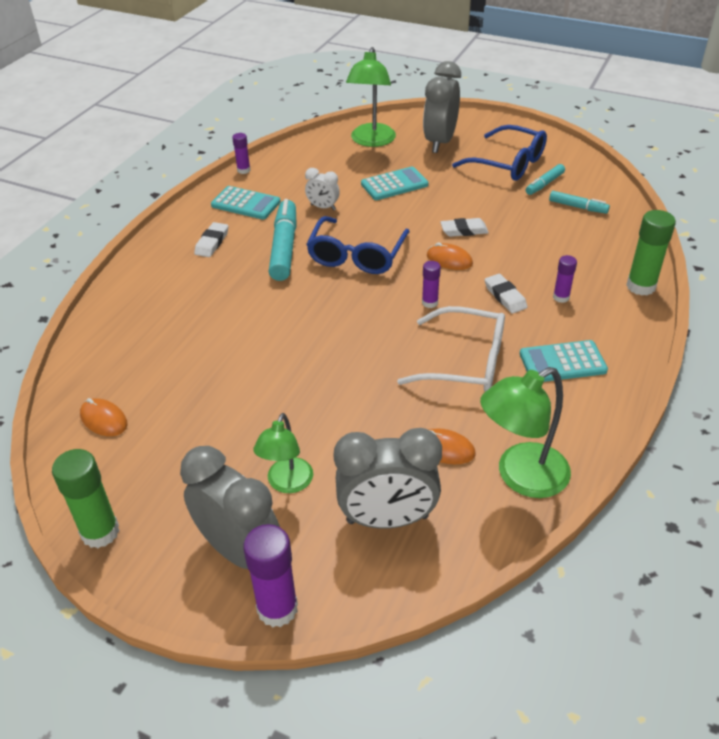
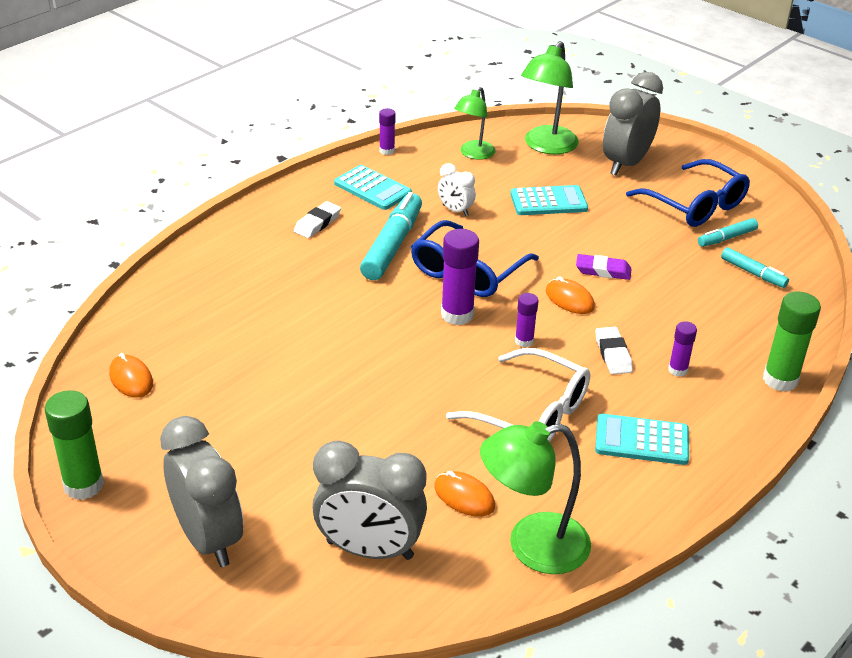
camera: 15 degrees right, 5 degrees down
purple glue stick [243,524,298,627] -> purple glue stick moved to [441,229,479,325]
green lamp [254,413,313,493] -> green lamp moved to [454,87,496,160]
white eraser [440,218,489,237] -> purple eraser [576,254,631,280]

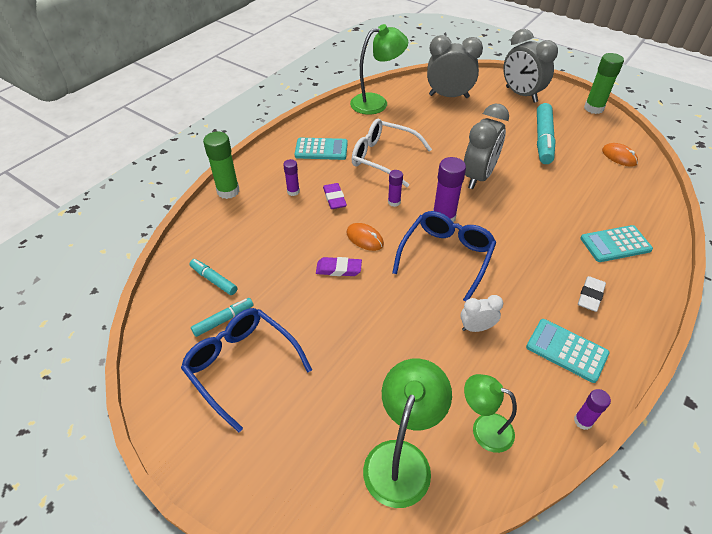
camera: 175 degrees right, 10 degrees up
turquoise marker [360,192,422,280] -> turquoise marker moved to [537,103,556,164]
orange mouse [434,471,495,517] -> none
white clock [438,163,476,216] -> white clock turned 45 degrees counterclockwise [460,295,503,332]
green lamp [454,87,496,160] -> green lamp turned 90 degrees counterclockwise [464,374,517,453]
turquoise calculator [510,185,588,215] -> turquoise calculator moved to [580,225,653,262]
white eraser [596,327,633,375] -> purple eraser [323,183,347,209]
grey clock [603,72,663,176] -> grey clock moved to [464,104,509,189]

